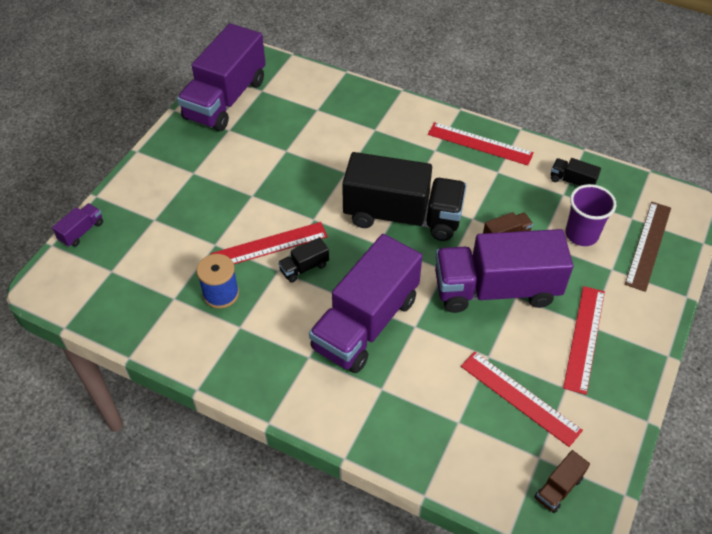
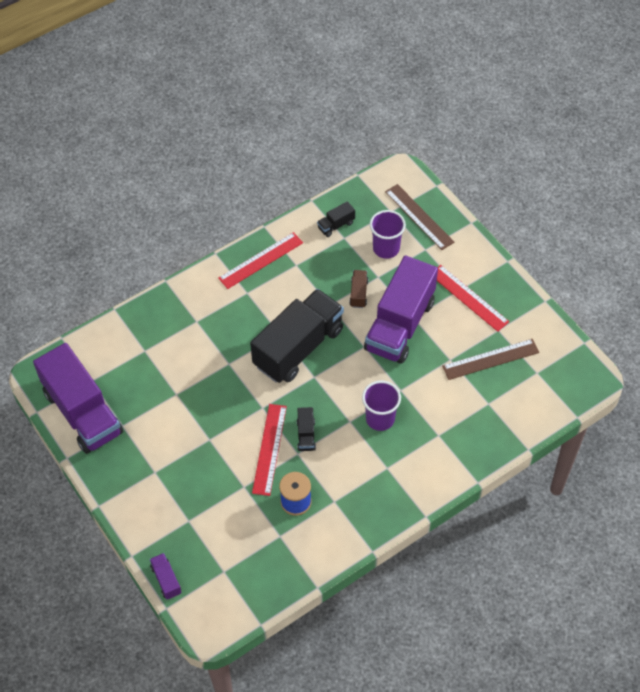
camera: 60 degrees left, 5 degrees up
purple truck [309,234,422,373] -> purple cup [362,380,401,431]
red ruler [461,352,583,447] -> brown ruler [442,339,539,380]
brown truck [534,450,590,513] -> none

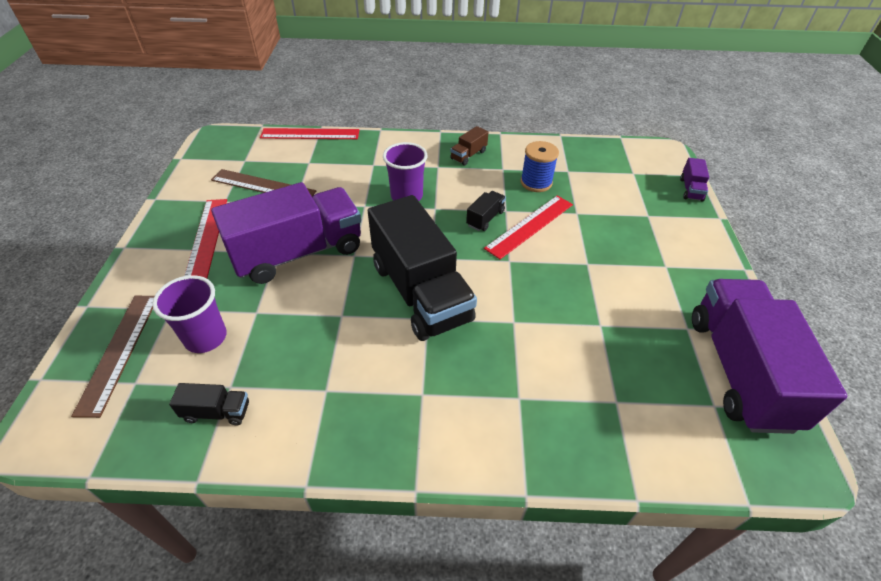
camera: 145 degrees left, 10 degrees down
red ruler [218,232,303,289] -> red ruler moved to [260,128,359,139]
black truck [250,289,344,383] -> black truck turned 105 degrees counterclockwise [368,195,477,341]
brown truck [349,270,368,308] -> brown truck moved to [450,126,489,165]

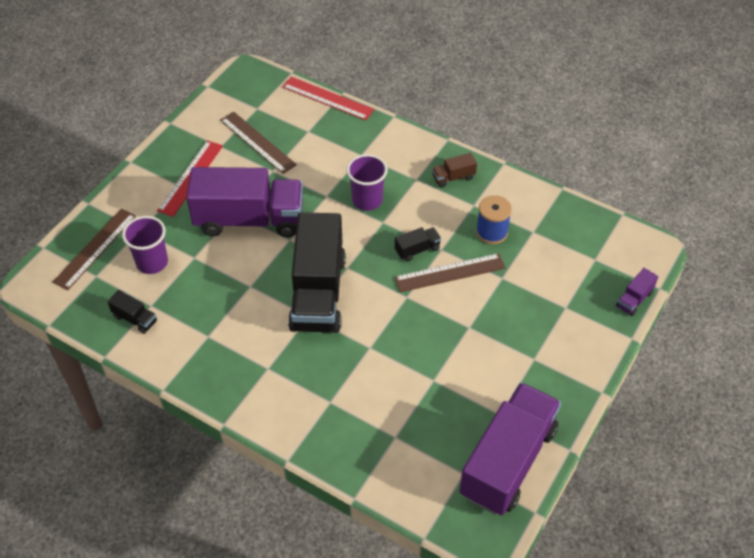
camera: 30 degrees right, 5 degrees up
red ruler [484,196,573,259] -> brown ruler [394,253,505,292]

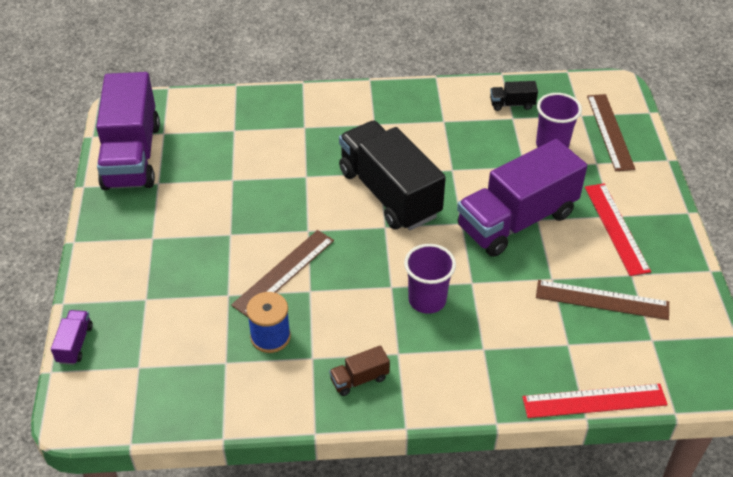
camera: 145 degrees right, 5 degrees down
black truck [395,227,441,262] -> none
brown truck [432,153,477,188] -> brown truck turned 150 degrees counterclockwise [329,345,390,396]

